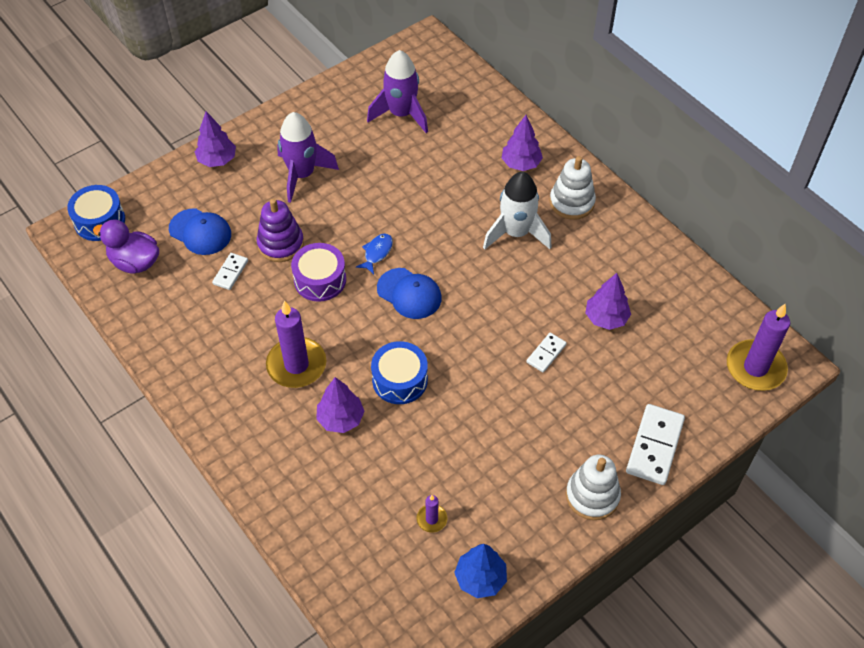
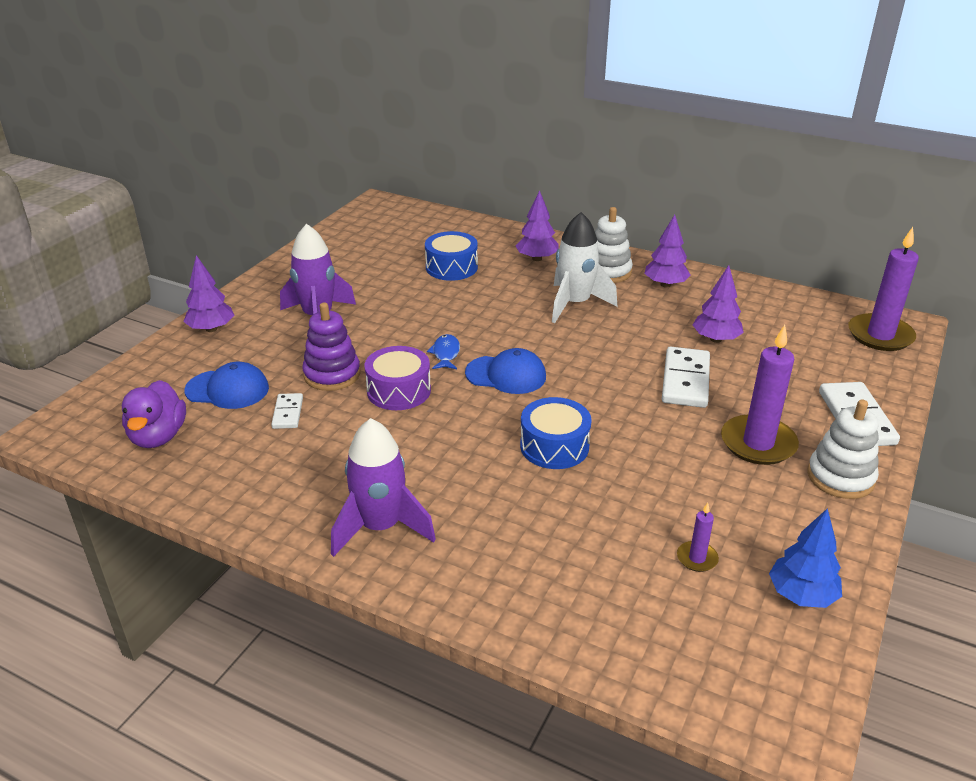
camera: 25 degrees left, 20 degrees down
blue drum [67,185,125,241] -> blue drum moved to [425,231,478,281]
purple duck [93,219,159,274] -> purple duck turned 90 degrees counterclockwise [122,380,186,448]
purple candle [266,301,326,388] -> purple candle moved to [721,325,799,465]
purple tree [316,377,365,433] -> purple tree moved to [644,214,691,288]
purple rocket [367,50,428,133] -> purple rocket moved to [331,418,436,557]
white domino [527,333,567,373] -> white domino [662,346,710,408], size x1.80

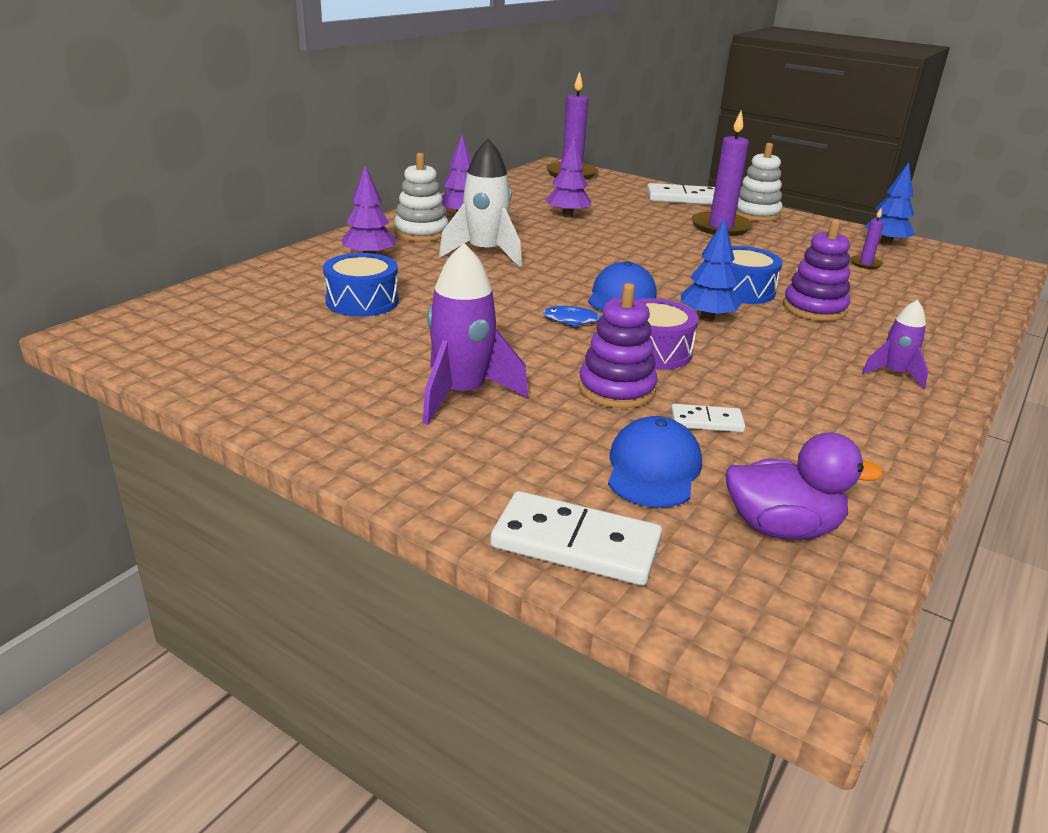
camera: 85 degrees left, 5 degrees down
purple tree [183,255,234,332] -> none
purple rocket [331,418,436,557] -> purple rocket [861,300,928,389], size x0.56
white domino [662,346,710,408] -> white domino moved to [490,491,662,586]
none -> blue tree [681,218,741,321]
none -> purple stacking toy [783,219,850,321]

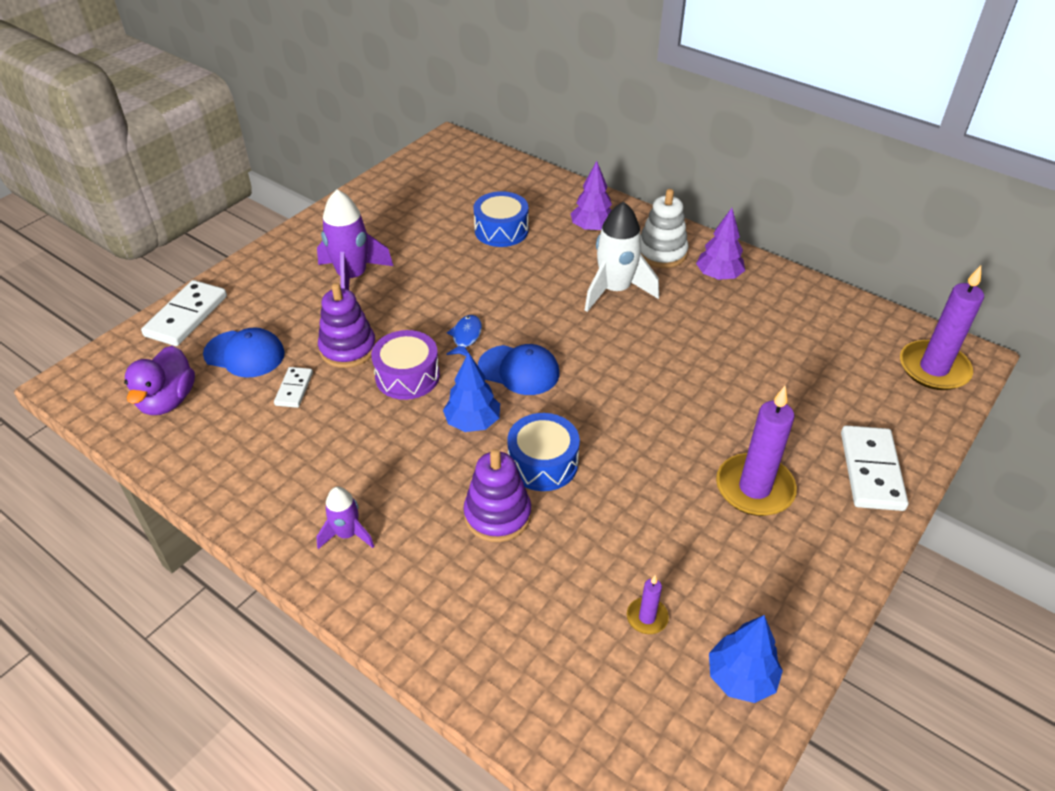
camera: 95 degrees right, 15 degrees up
purple tree [546,136,591,217] -> none
white stacking toy [736,143,783,222] -> none

